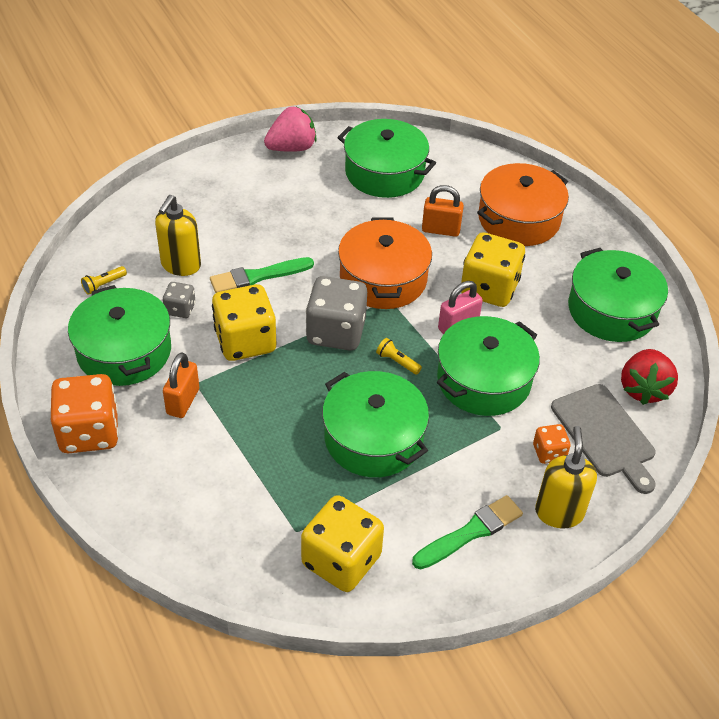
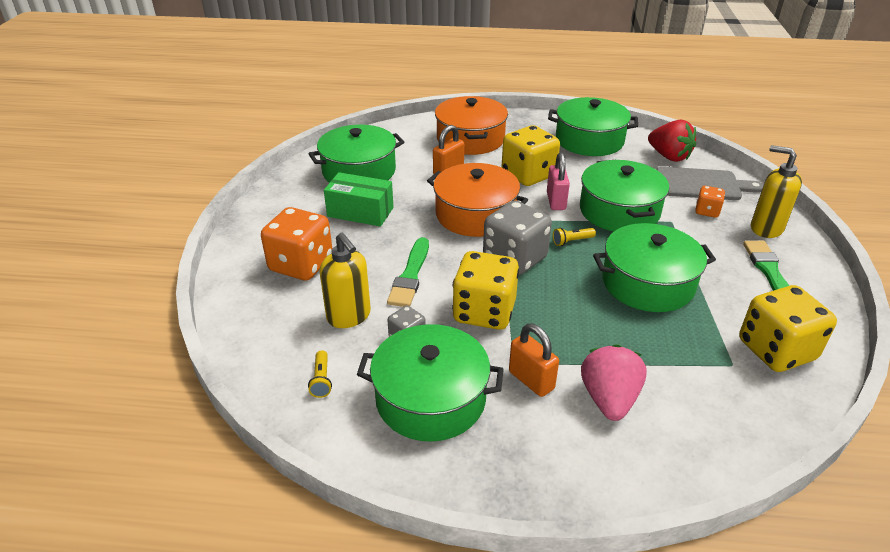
camera: 55 degrees left, 10 degrees down
orange dice [51,374,119,453] -> orange dice moved to [261,207,332,280]
pink strawberry [264,107,317,152] -> pink strawberry moved to [581,344,647,421]
none -> green box [324,172,393,227]

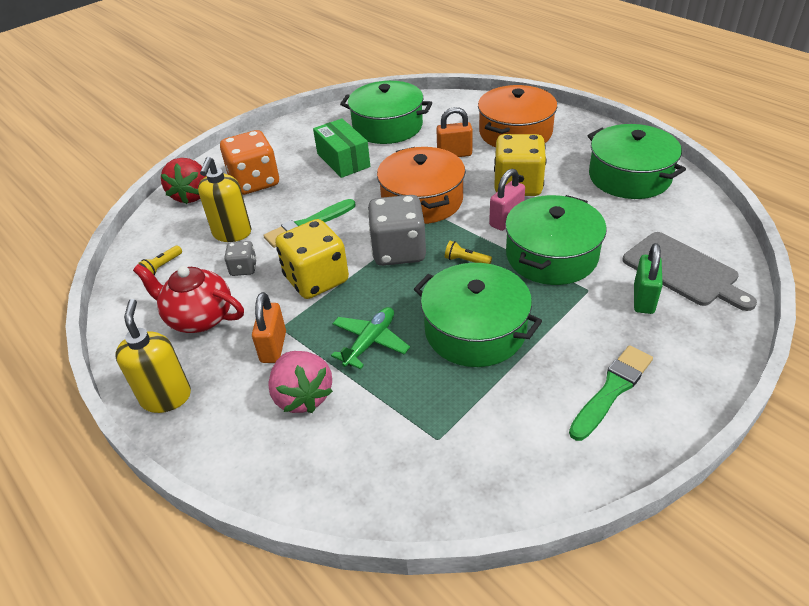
camera: 45 degrees right, 5 degrees up
green pot [357,324,504,442] -> red teapot [133,264,244,333]
pink strawberry [581,344,647,421] -> pink strawberry turned 105 degrees clockwise [268,351,333,413]
red strawberry [648,120,696,162] -> red strawberry moved to [161,158,206,204]
orange dice [695,186,725,218] -> green padlock [634,243,663,314]
yellow dice [739,285,837,372] -> none
yellow soap dispenser [751,145,802,238] -> yellow soap dispenser moved to [115,299,191,413]
none -> green plane [331,307,410,369]

